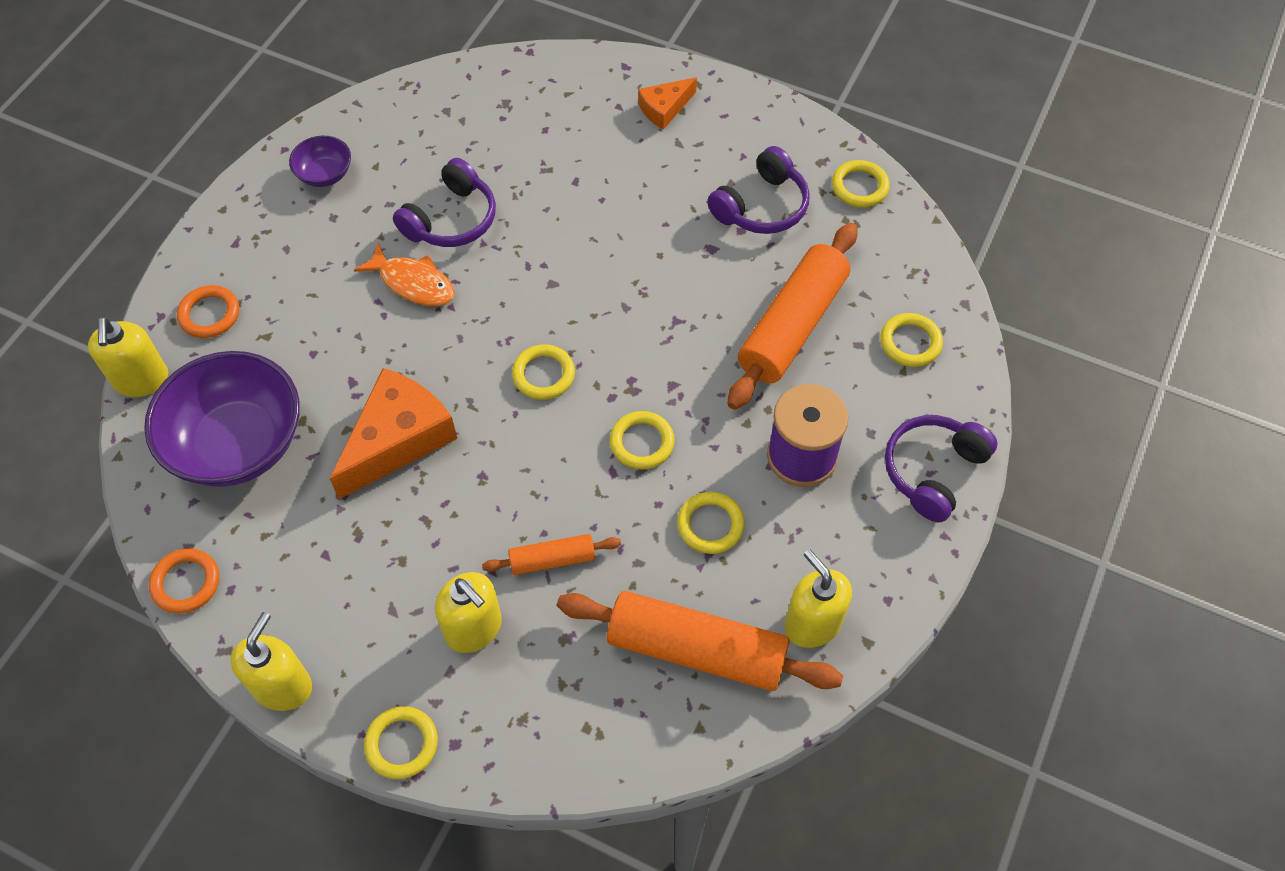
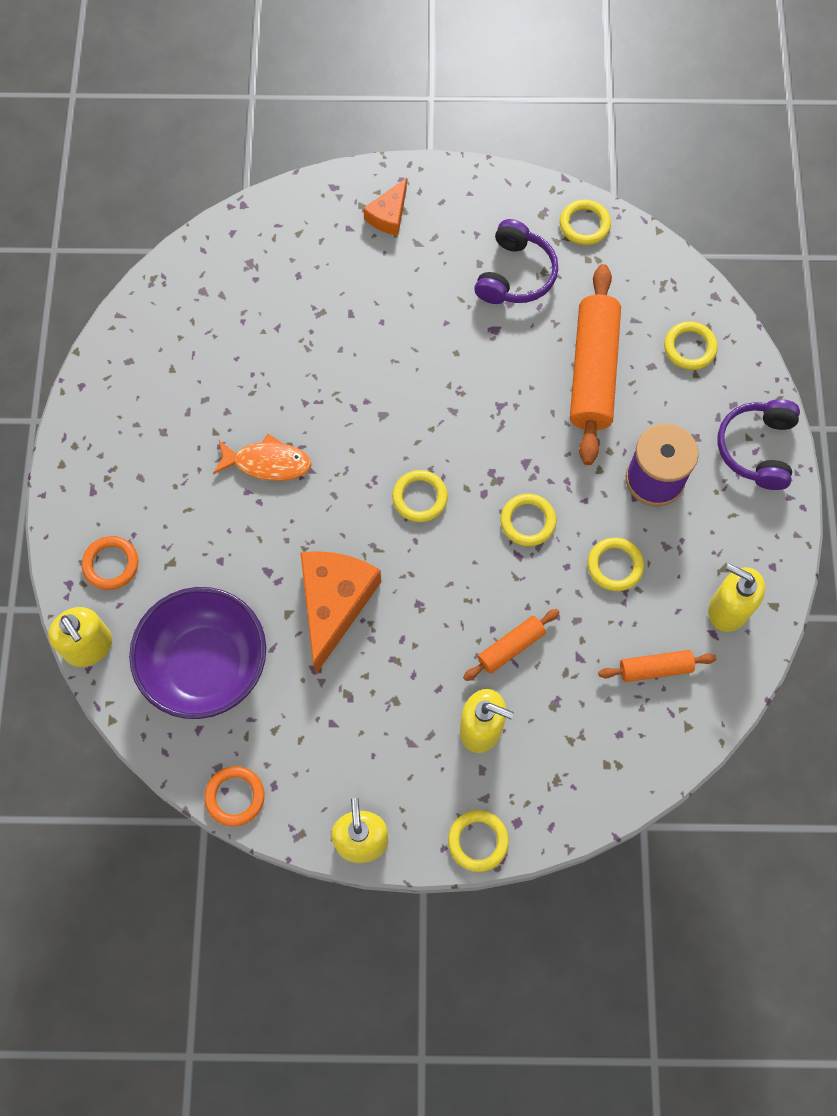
camera: 25 degrees left, 10 degrees up
purple bowl [289,136,351,187] -> none
purple headphones [393,158,496,247] -> none
orange rolling pin [557,591,843,691] -> orange rolling pin [598,650,716,682], size x0.50

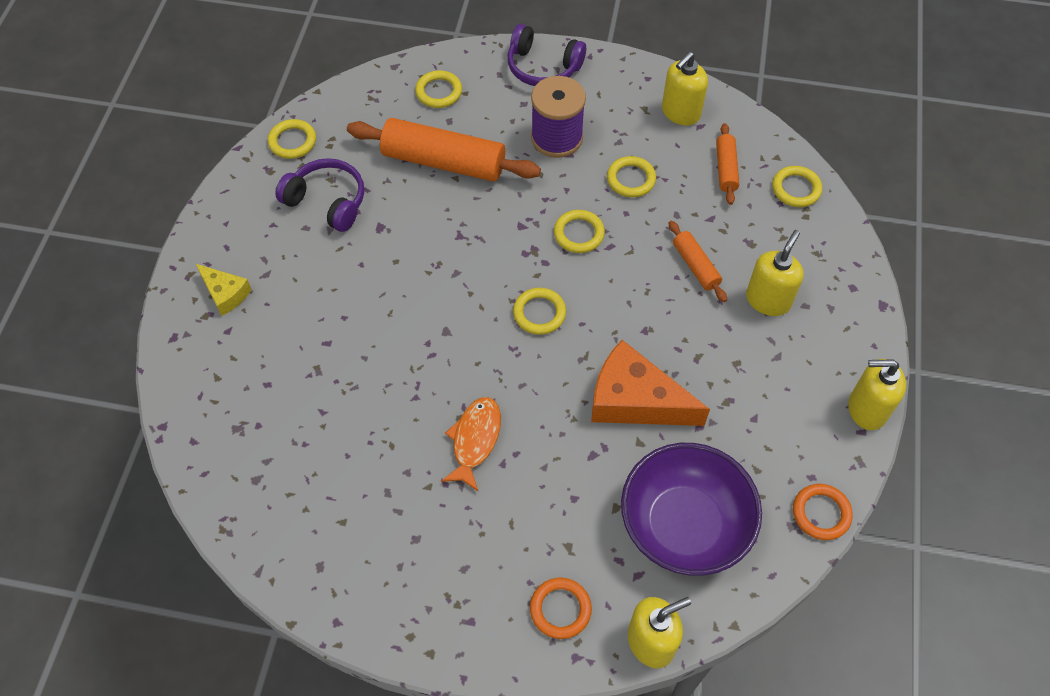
camera: 80 degrees left, 10 degrees down
orange cheese [363,178,407,236] -> yellow cheese [196,264,252,316]
yellow ring [448,810,509,872] -> yellow ring moved to [772,166,822,207]

